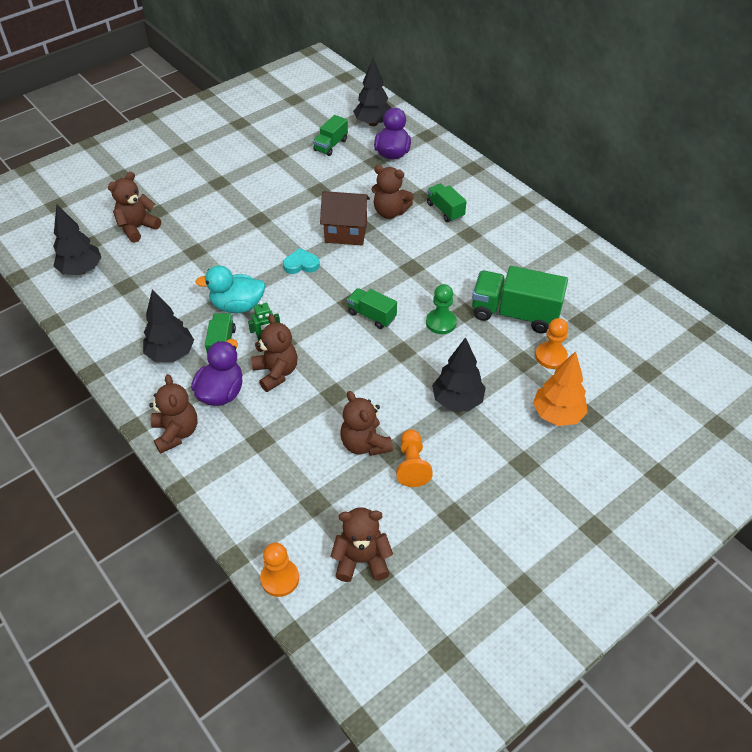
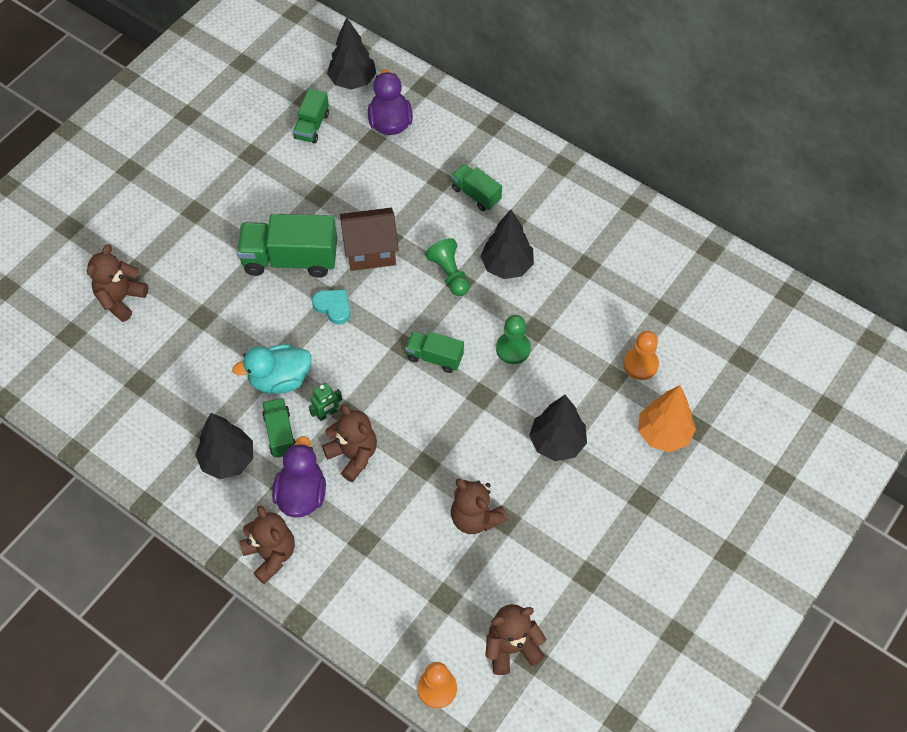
camera: 15 degrees left, 10 degrees up
black tree [53,204,102,275] -> black tree moved to [480,209,534,279]
turquoise heart [283,248,320,274] -> turquoise heart turned 60 degrees clockwise [312,290,350,324]
brown teddy bear [372,165,414,219] -> none
orange pawn [396,429,433,487] -> none
green truck [472,266,568,333] -> green truck moved to [237,214,337,278]
none -> green pawn [425,238,470,296]

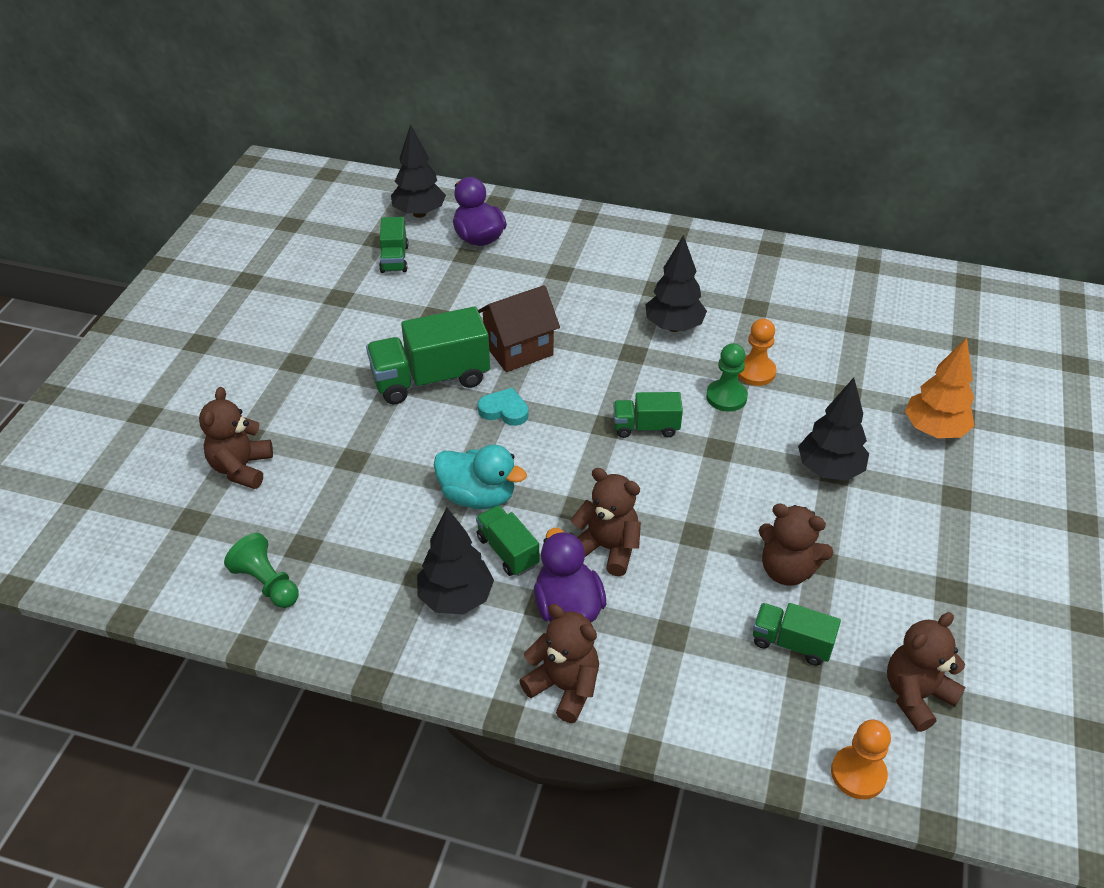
camera: 20 degrees left, 15 degrees down
turquoise duck [232,344,311,394] -> turquoise duck turned 120 degrees counterclockwise [434,445,527,509]
green robot [309,383,342,421] -> none
green pawn [425,238,470,296] -> green pawn moved to [224,533,299,608]
green truck [451,164,502,211] -> green truck moved to [753,603,841,666]
orange pawn [624,331,659,380] -> orange pawn moved to [738,318,777,386]

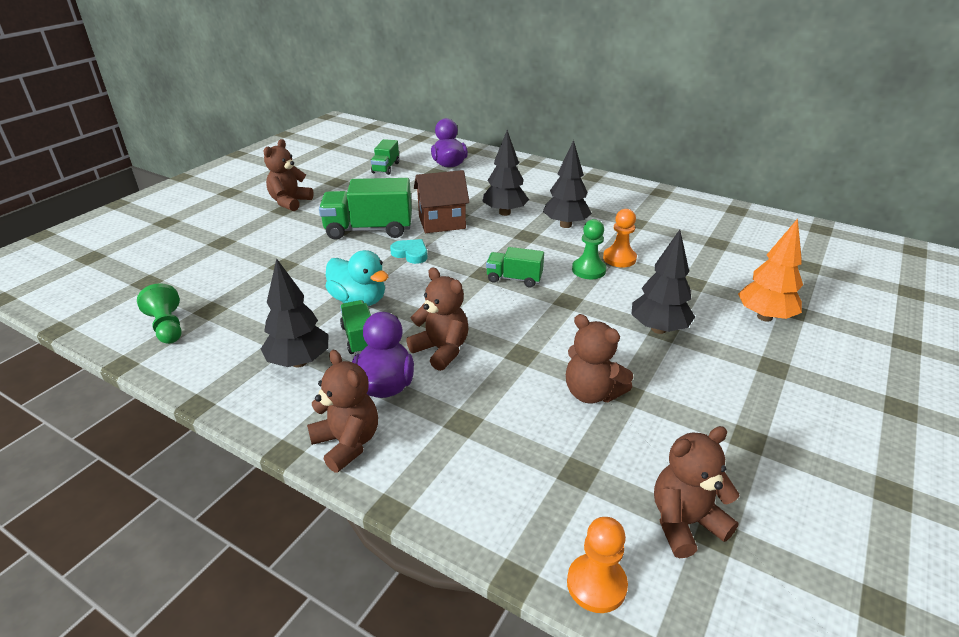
camera: 15 degrees right, 10 degrees down
brown teddy bear [199,387,273,489] -> brown teddy bear moved to [264,139,314,211]
black tree [391,124,446,218] -> black tree moved to [482,130,529,216]
green truck [753,603,841,666] -> none

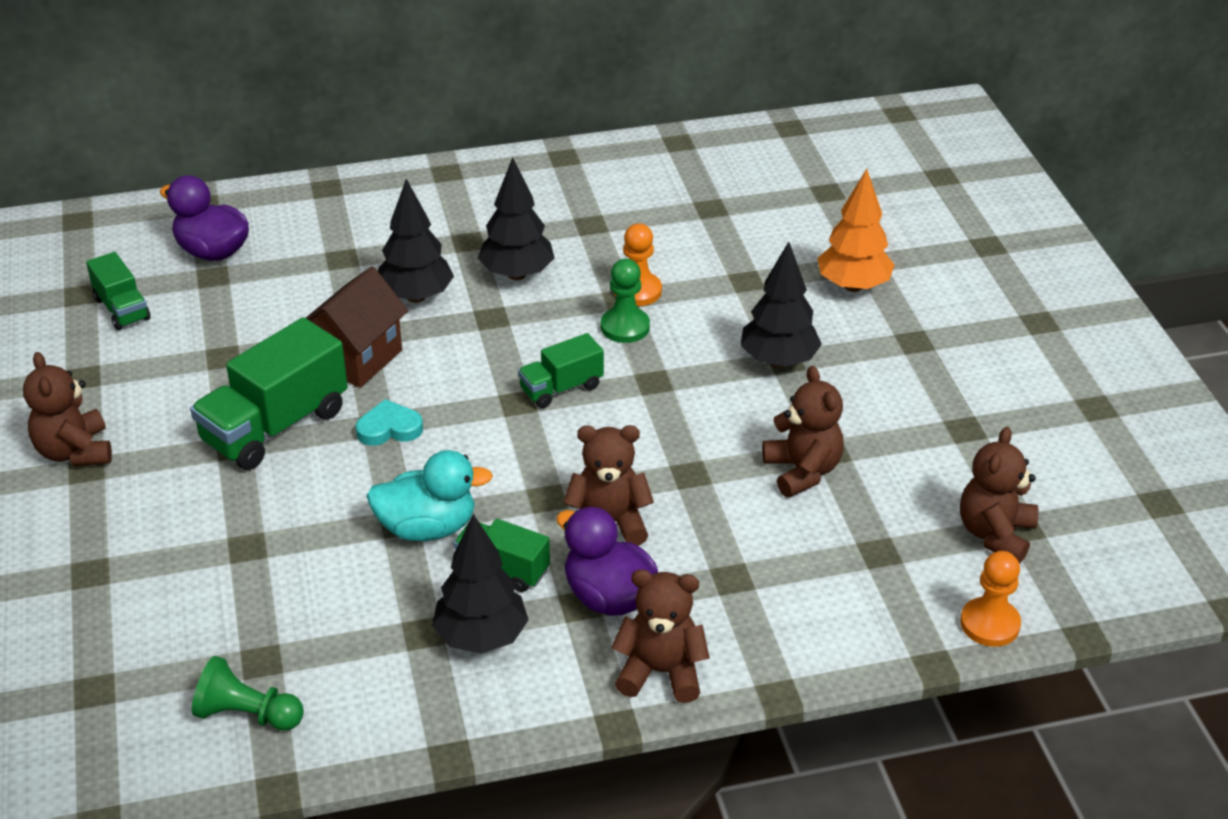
camera: 45 degrees left, 5 degrees up
brown teddy bear [566,314,633,404] -> brown teddy bear turned 105 degrees counterclockwise [762,366,844,498]

